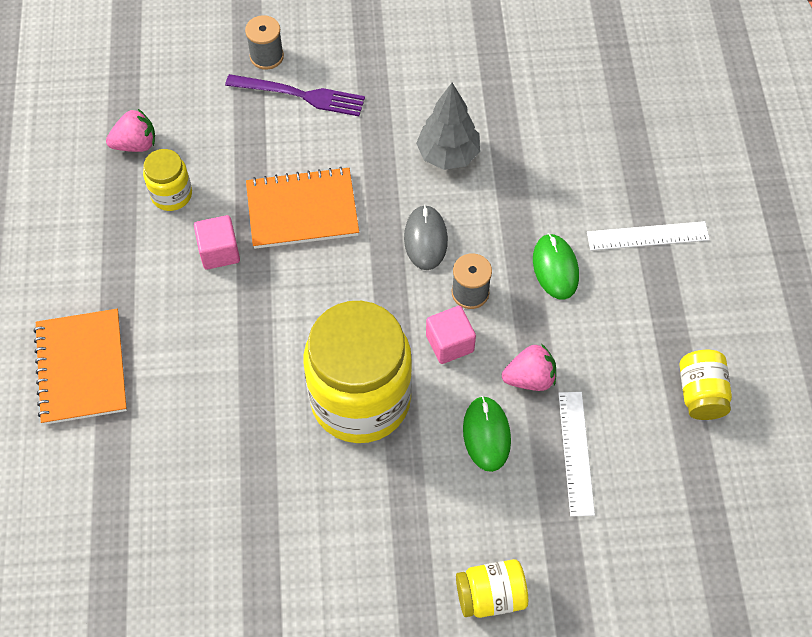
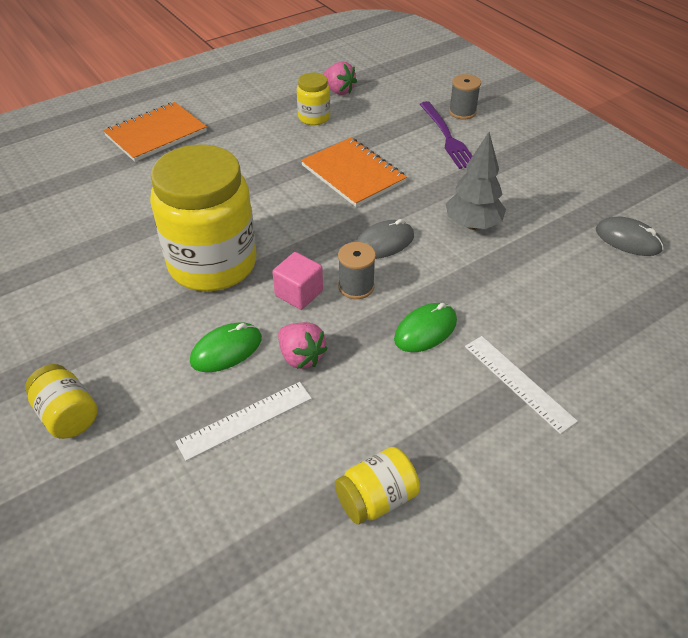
camera: 60 degrees right, 15 degrees down
pink cube [194,215,240,270] -> none
none -> grey mouse [596,217,664,256]

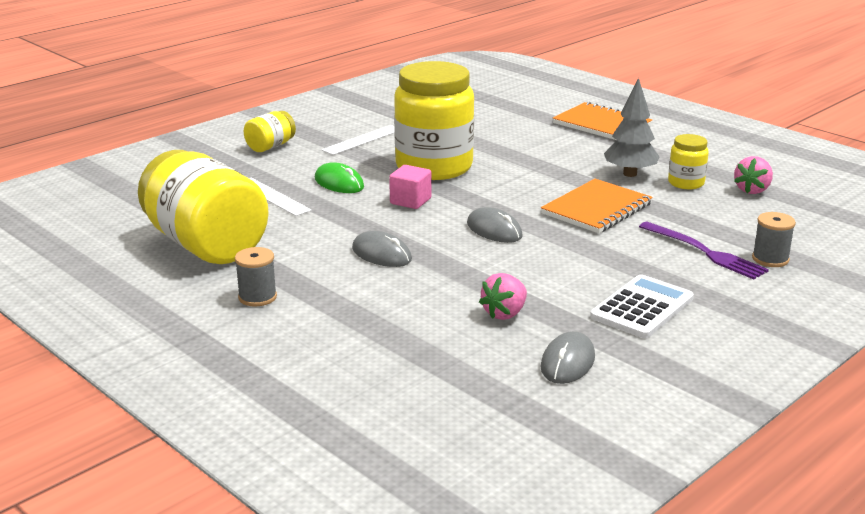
camera: 80 degrees right, 20 degrees down
pink strawberry [278,322,328,369] -> pink strawberry moved to [479,273,527,320]
yellow jar [335,447,420,524] -> yellow jar [138,150,269,264], size x2.20
grey spool [338,242,376,299] -> grey spool moved to [235,247,277,307]
green mouse [394,303,457,352] -> grey mouse [352,231,412,267]
purple fork [419,101,473,169] -> purple fork turned 105 degrees counterclockwise [639,222,769,279]
grey tree [446,132,506,230] -> grey tree moved to [604,78,659,177]
white ruler [465,336,578,434] -> white ruler moved to [322,125,395,155]
none -> white calculator [590,275,694,338]

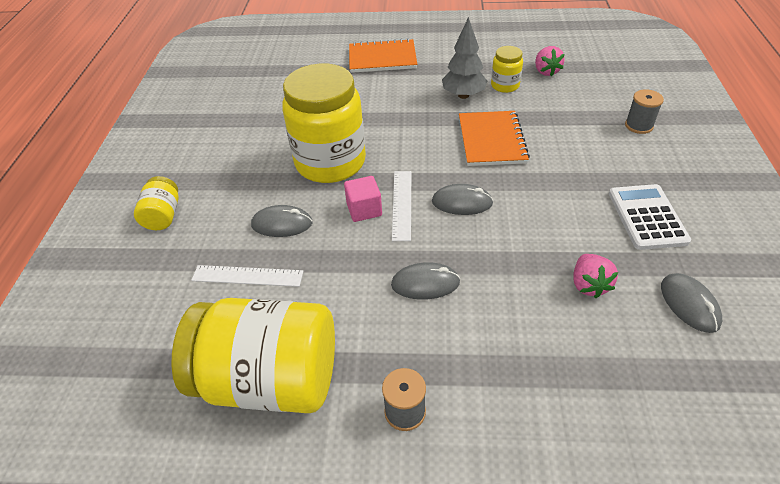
camera: 40 degrees left, 20 degrees up
green mouse [315,162,364,193] -> grey mouse [251,205,313,237]
white ruler [322,125,395,155] -> white ruler moved to [392,171,411,241]
purple fork [639,222,769,279] -> none

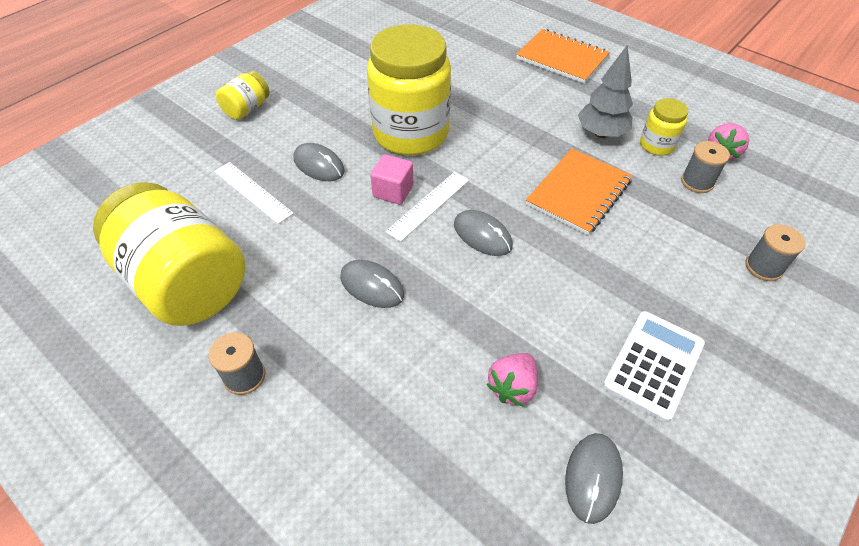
camera: 35 degrees right, 5 degrees up
none -> grey spool [681,141,730,193]

